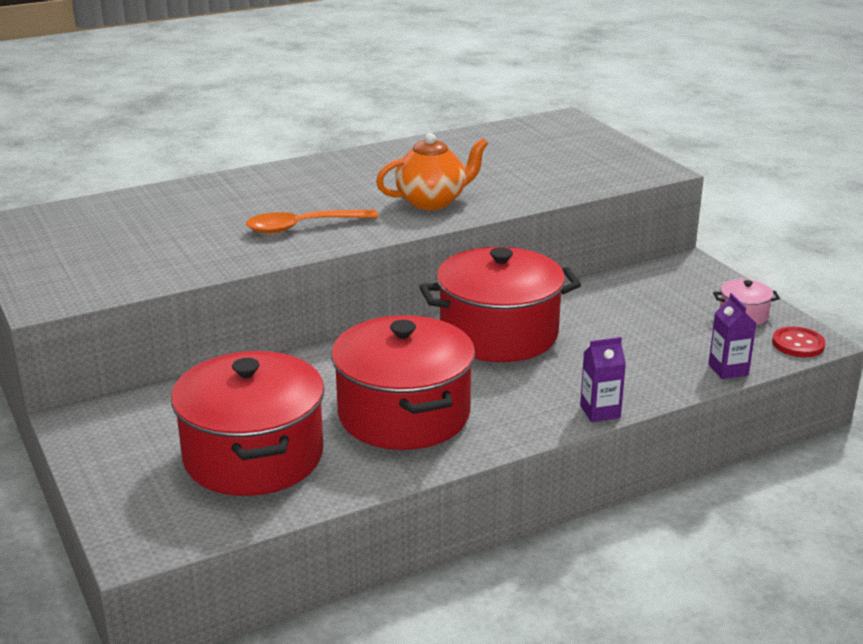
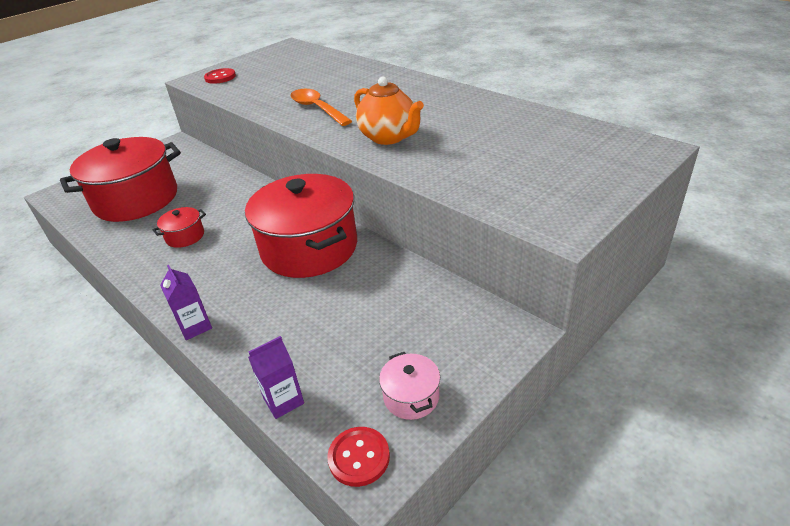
camera: 75 degrees right, 10 degrees up
red pot [331,315,475,450] -> red pot [153,207,206,248], size x0.42
none -> red button [204,68,236,84]

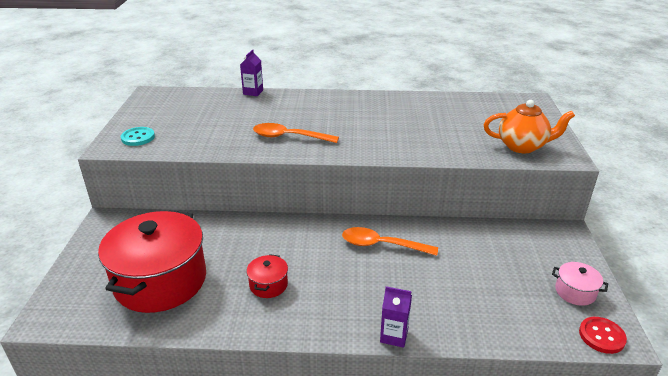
camera: 45 degrees left, 5 degrees down
red button [204,68,236,84] -> turquoise button [121,127,155,146]
red pot [245,174,357,278] -> orange spoon [342,227,438,256]
purple carton [248,336,304,419] -> purple carton moved to [240,49,263,96]
orange teapot [354,76,424,145] -> orange teapot moved to [484,100,575,153]

